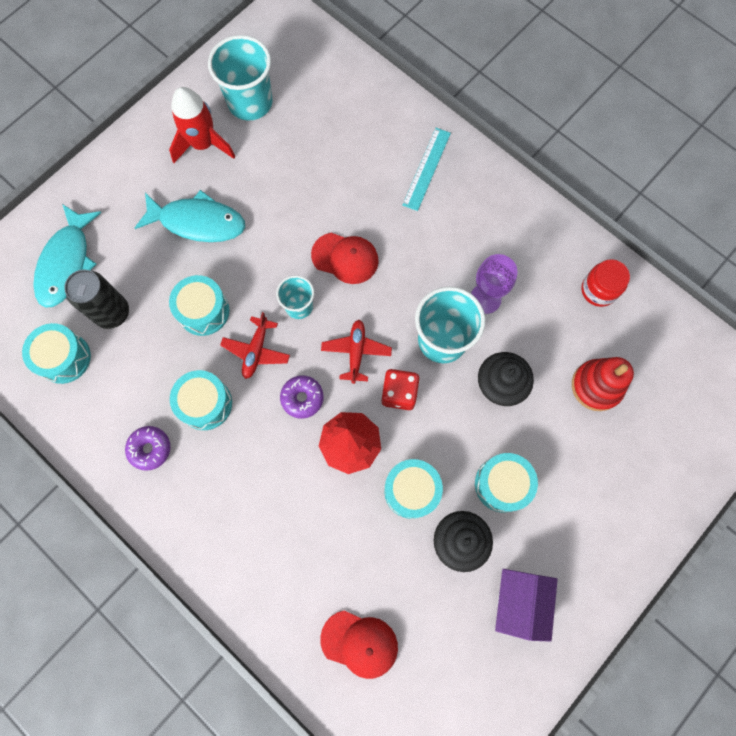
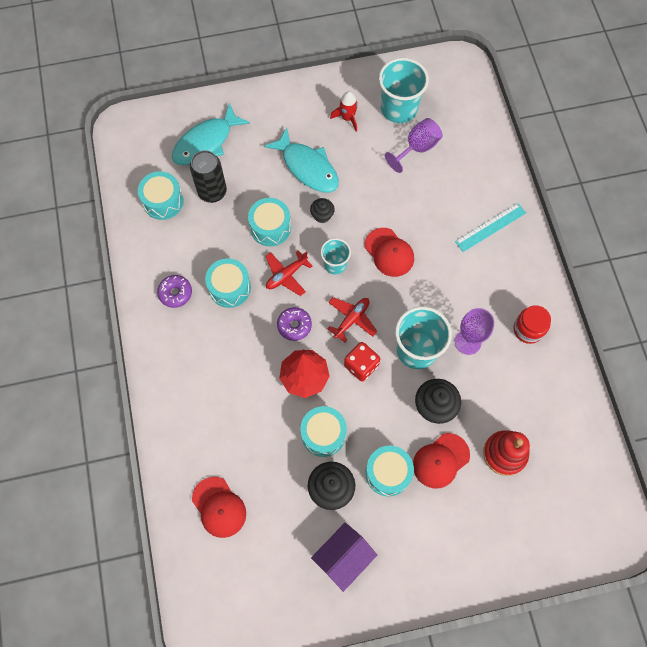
camera: 35 degrees right, 5 degrees down
red rocket [169,87,236,163] -> red rocket [330,91,358,132], size x0.62
red jar [581,259,630,307] -> red jar moved to [514,305,551,344]
none -> black cupcake [310,198,335,223]
none -> purple goblet [385,118,443,173]
none -> red cap [413,433,470,489]

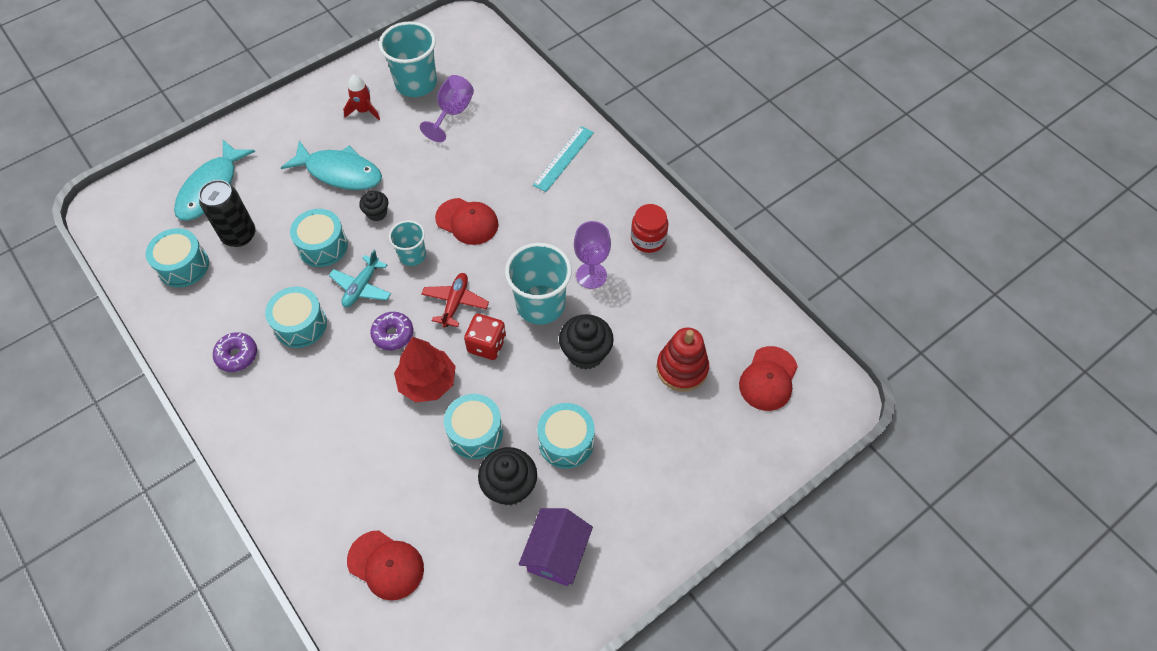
camera: 25 degrees left, 10 degrees down
red plane [265,250,312,296] -> turquoise plane [329,250,391,307]
red cap [413,433,470,489] -> red cap moved to [739,346,798,411]

